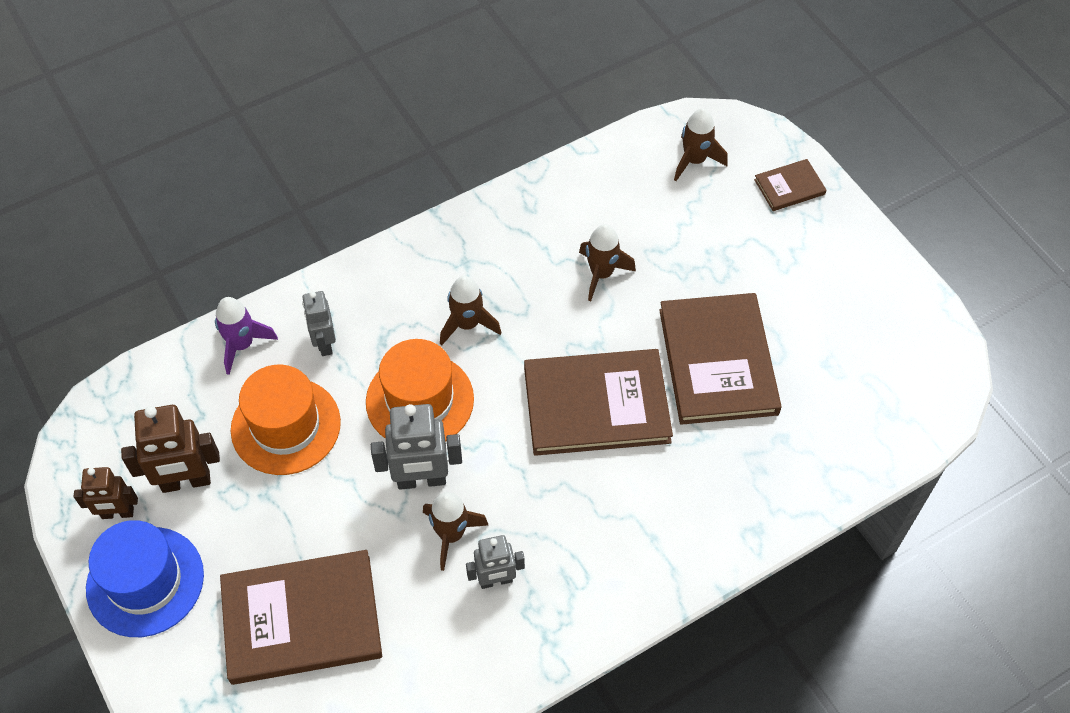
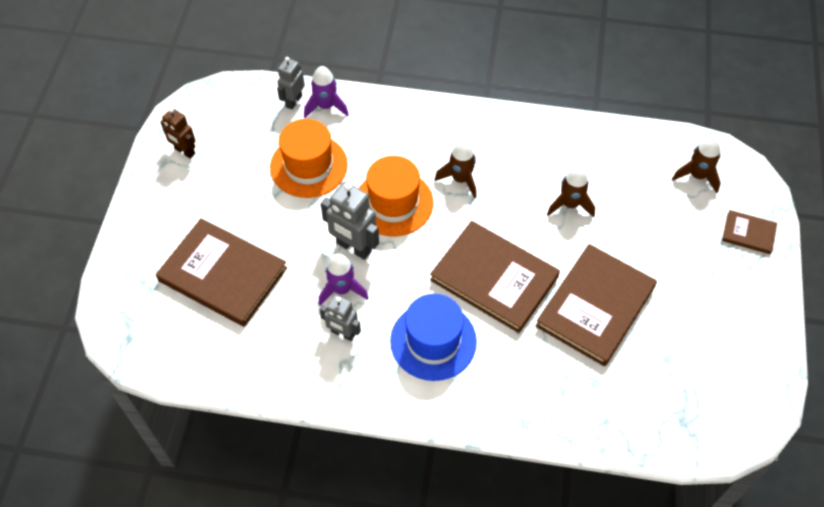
camera: 40 degrees right, 0 degrees up
blue hat [86,520,204,637] -> blue hat moved to [390,294,477,381]
brown robot [121,405,220,493] -> none
grey robot [302,291,336,356] -> grey robot moved to [277,57,305,110]
brown rocket [423,492,488,571] -> purple rocket [319,254,368,306]

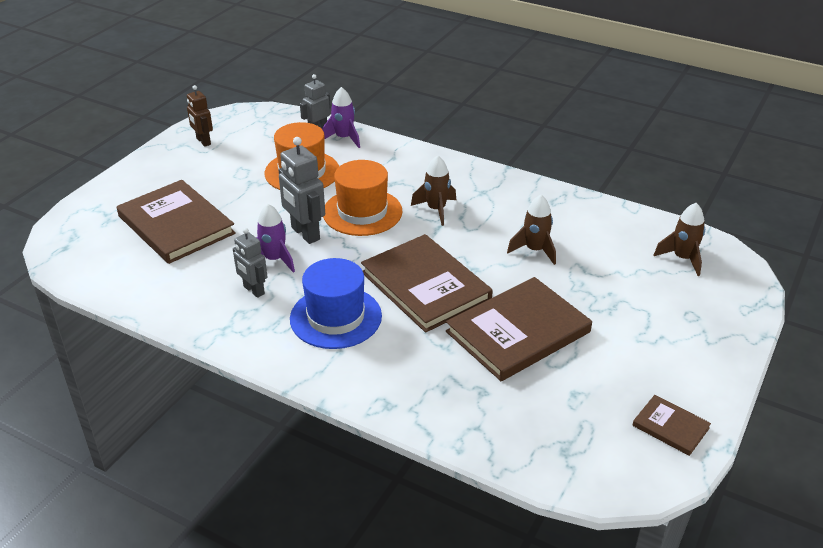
camera: 20 degrees right, 20 degrees down
brown book [722,210,777,254] -> brown book moved to [632,395,711,456]

